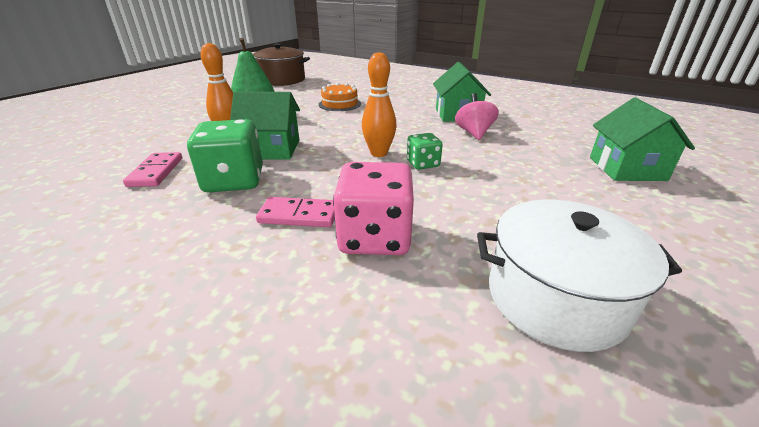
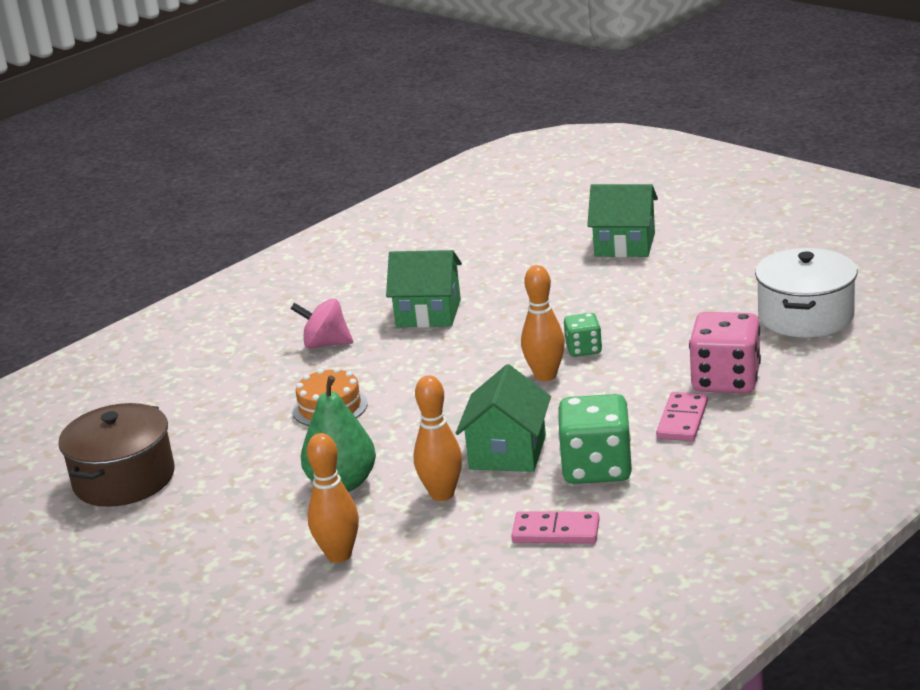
camera: 75 degrees left, 5 degrees down
pink spinning top [455,93,499,140] -> pink spinning top moved to [291,299,353,349]
none -> orange bowling pin [307,433,359,563]

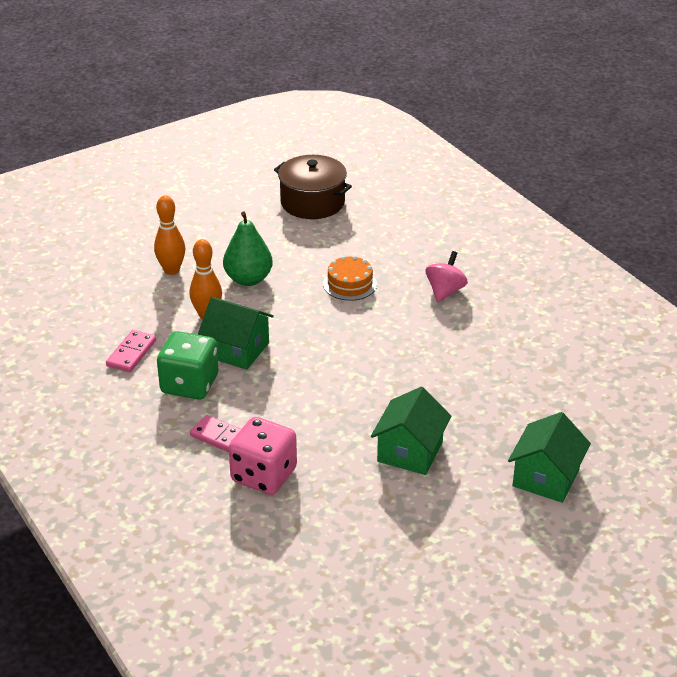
camera: 100 degrees right, 10 degrees up
green house [386,250,462,328] -> green house moved to [371,387,451,475]
orange bowling pin [521,265,565,381] -> none
green dice [564,313,602,357] -> none
white pot [755,248,858,337] -> none

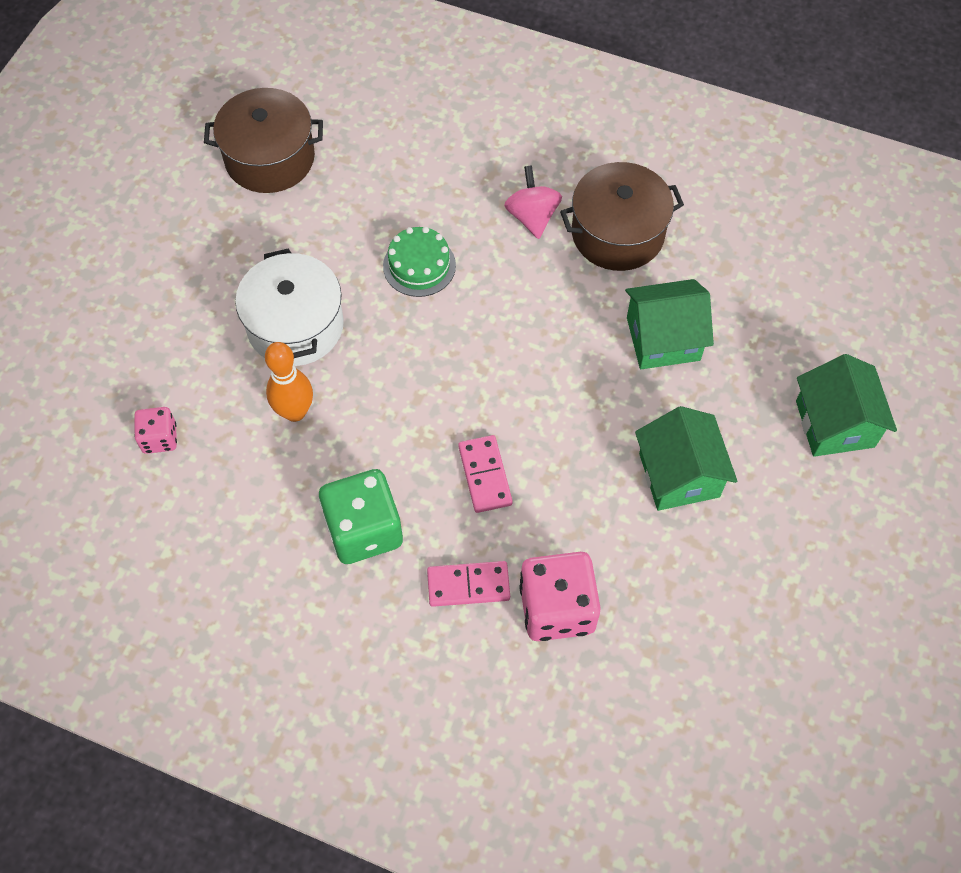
camera: 35 degrees left, 25 degrees up
pink domino [106,330,156,372] -> pink domino moved to [458,435,513,513]
orange bowling pin [154,196,185,275] -> none
green house [198,297,274,370] -> green house moved to [625,279,714,369]
green pear [223,211,273,286] -> white pot [235,248,344,366]
orange cake [323,255,377,301] -> green cake [383,227,456,297]
none -> pink dice [134,407,177,454]
none -> brown pot [560,162,684,271]

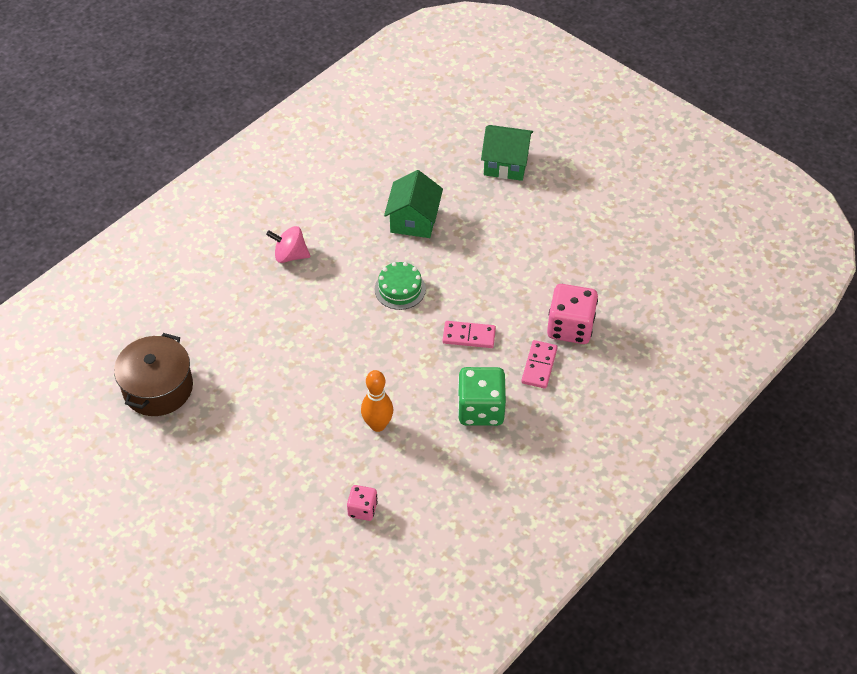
camera: 70 degrees left, 10 degrees down
white pot [235,248,344,366] -> none
green cake [383,227,456,297] -> green cake moved to [375,262,426,310]
brown pot [560,162,684,271] -> none
green house [635,406,737,511] -> none

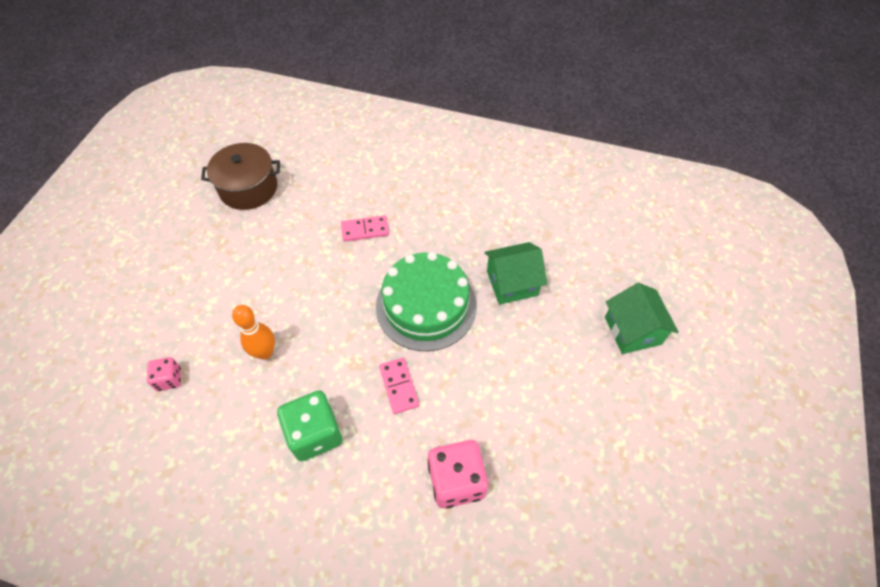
camera: 65 degrees right, 5 degrees up
pink spinning top [266,226,310,263] -> none
green cake [375,262,426,310] -> green cake [376,252,476,351], size x1.97
pink domino [521,340,558,389] -> pink domino moved to [341,215,389,242]

